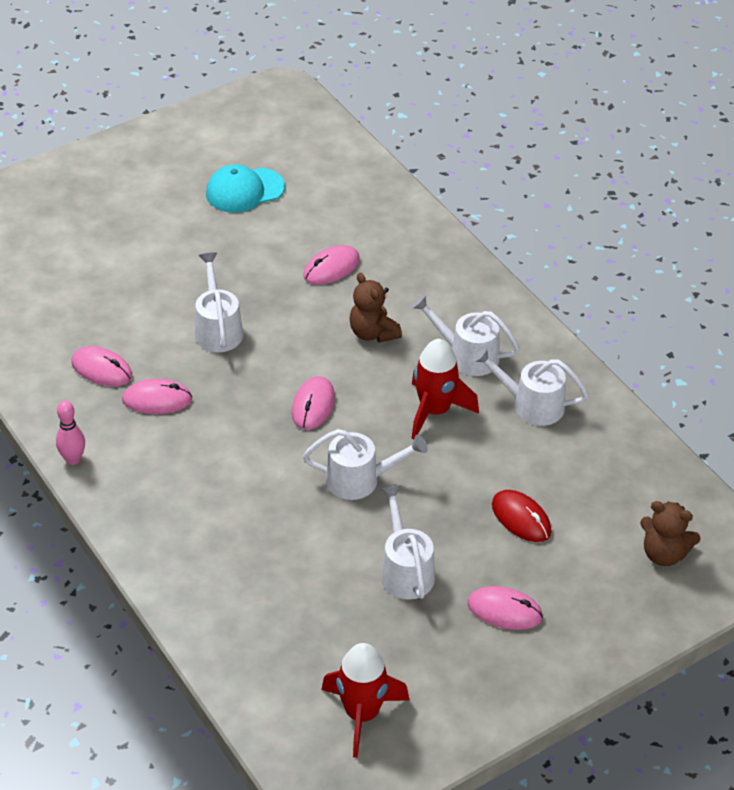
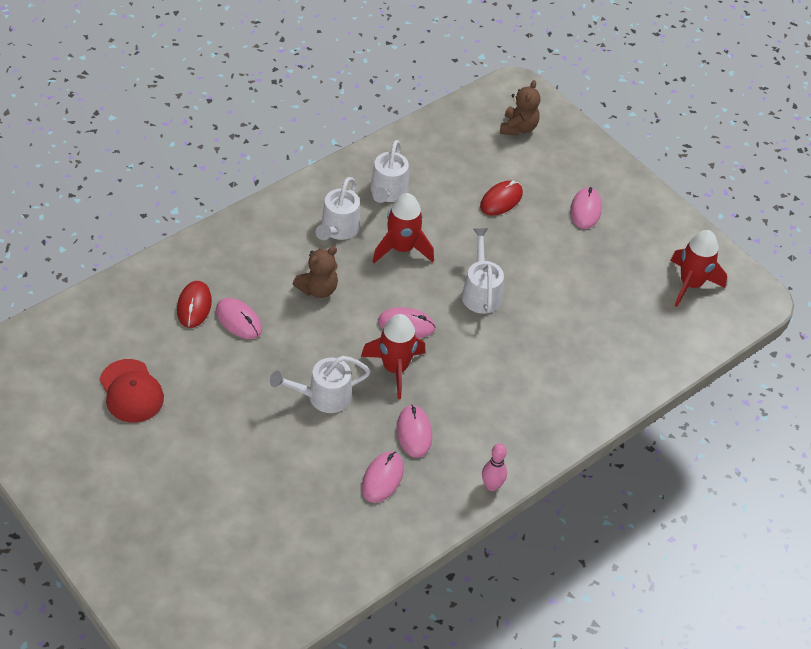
camera: 100 degrees left, 5 degrees up
turquoise cap [206,165,285,213] -> red cap [100,359,164,423]
white watering can [381,485,435,600] -> none
none -> red mouse [177,281,212,328]
none -> red rocket [361,314,426,399]

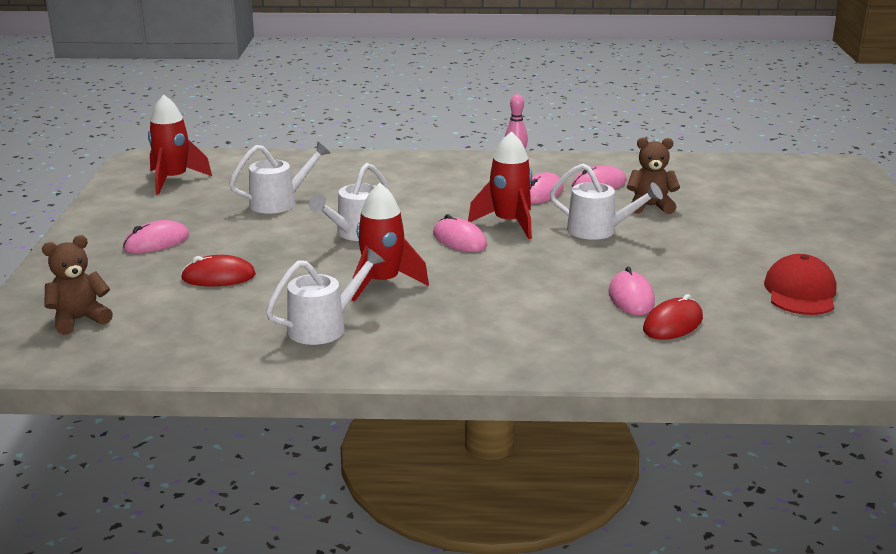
camera: 135 degrees left, 25 degrees down
brown teddy bear [293,247,338,298] -> brown teddy bear moved to [626,138,680,214]
white watering can [316,177,361,240] -> white watering can moved to [229,141,330,214]

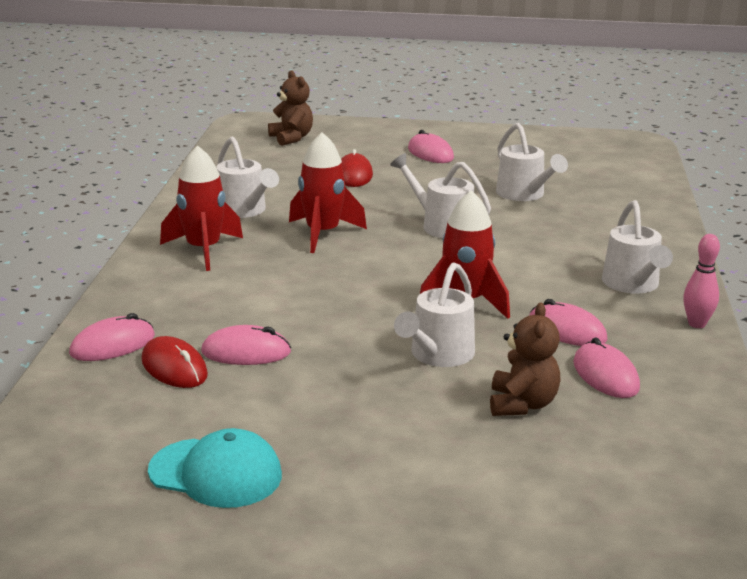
camera: 95 degrees right, 0 degrees up
red rocket [148,95,212,195] -> red rocket moved to [160,145,243,271]
pink mouse [433,214,487,252] -> pink mouse moved to [69,313,155,361]
red cap [764,254,836,315] -> turquoise cap [148,428,282,508]
none -> white watering can [602,200,673,294]

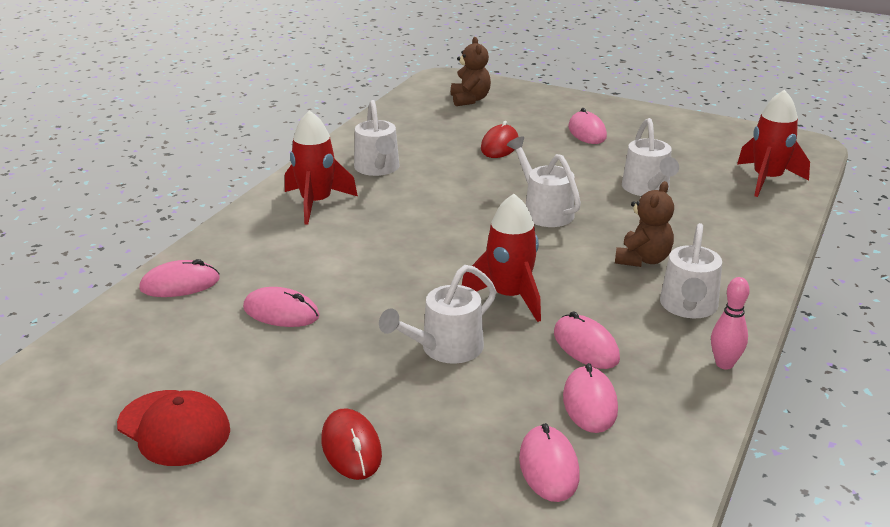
camera: 20 degrees right, 5 degrees up
red mouse [141,336,208,388] -> red mouse moved to [321,408,382,480]
turquoise cap [148,428,282,508] -> red cap [117,390,230,466]
red rocket [289,132,367,253] -> red rocket moved to [737,90,810,197]
brown teddy bear [490,302,561,416] -> brown teddy bear moved to [615,181,674,267]
none -> pink mouse [519,423,580,502]

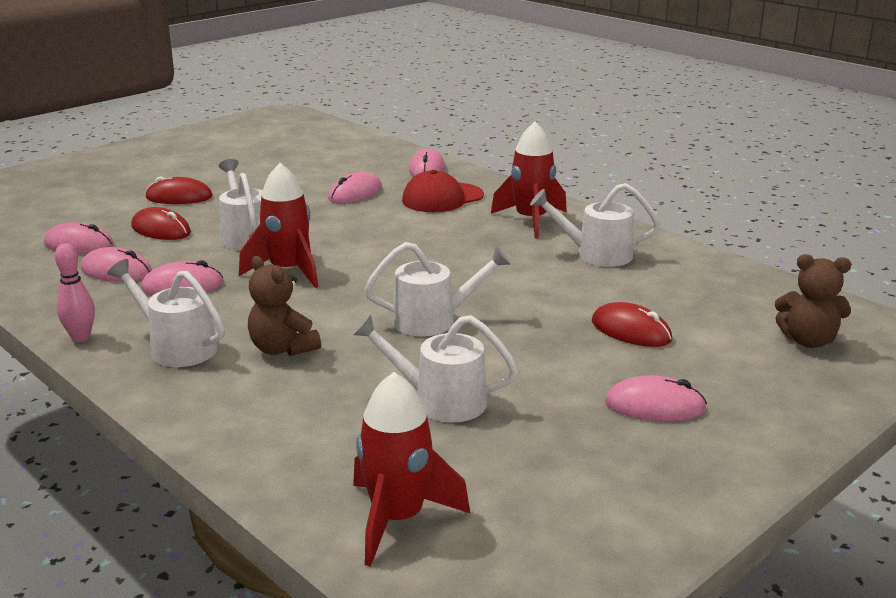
camera: 110 degrees right, 5 degrees down
red cap [117,390,230,466] -> red cap moved to [402,170,484,212]
none -> red mouse [131,207,191,240]

